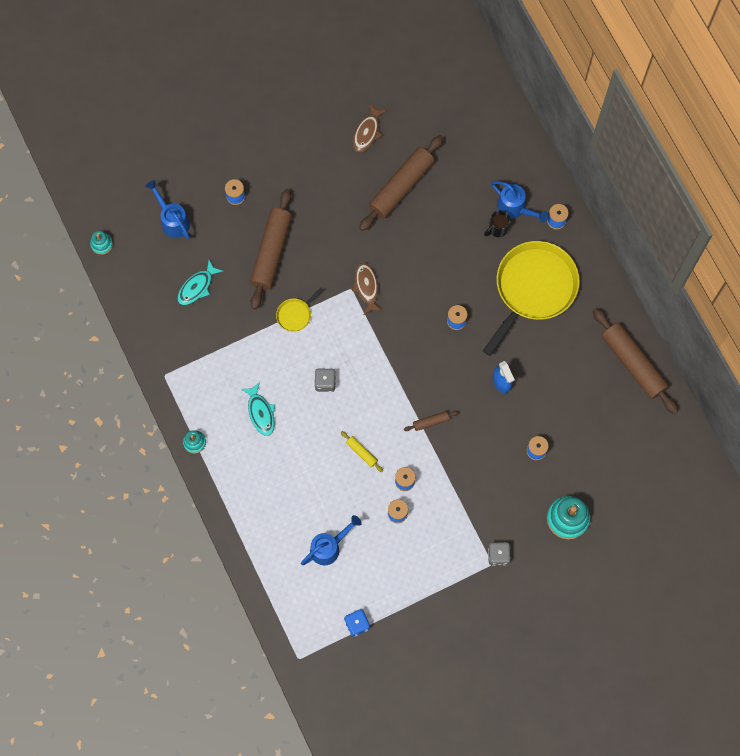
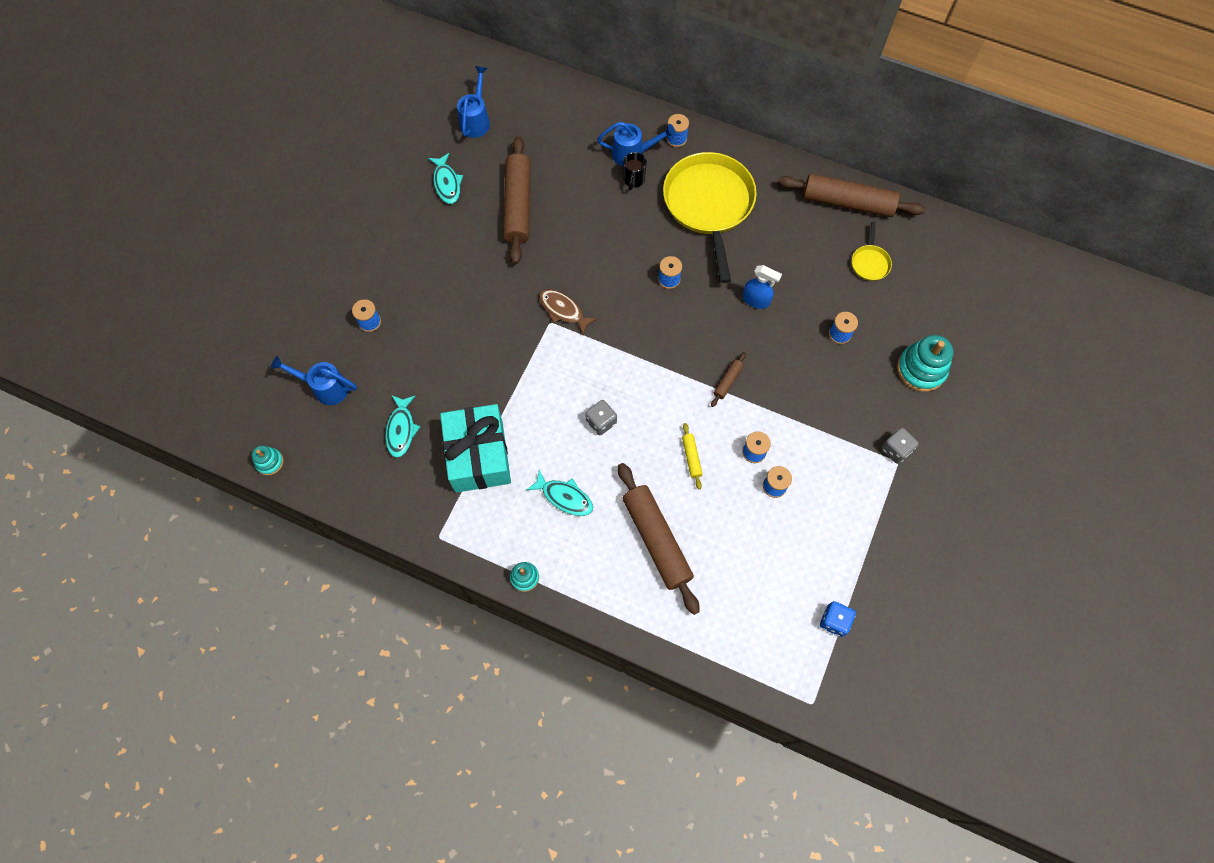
camera: 40 degrees left, 5 degrees down
brown rolling pin [250,189,292,309] -> brown rolling pin moved to [618,463,700,615]
yellow pan [276,287,324,332] -> yellow pan moved to [852,222,892,281]
blue watering can [301,515,362,565] -> blue watering can moved to [457,66,490,138]
yellow rolling pin [341,431,383,472] -> yellow rolling pin turned 75 degrees clockwise [682,423,703,489]
brown fish [353,103,387,152] -> turquoise fish [428,153,463,204]
none -> turquoise gift [440,404,511,493]

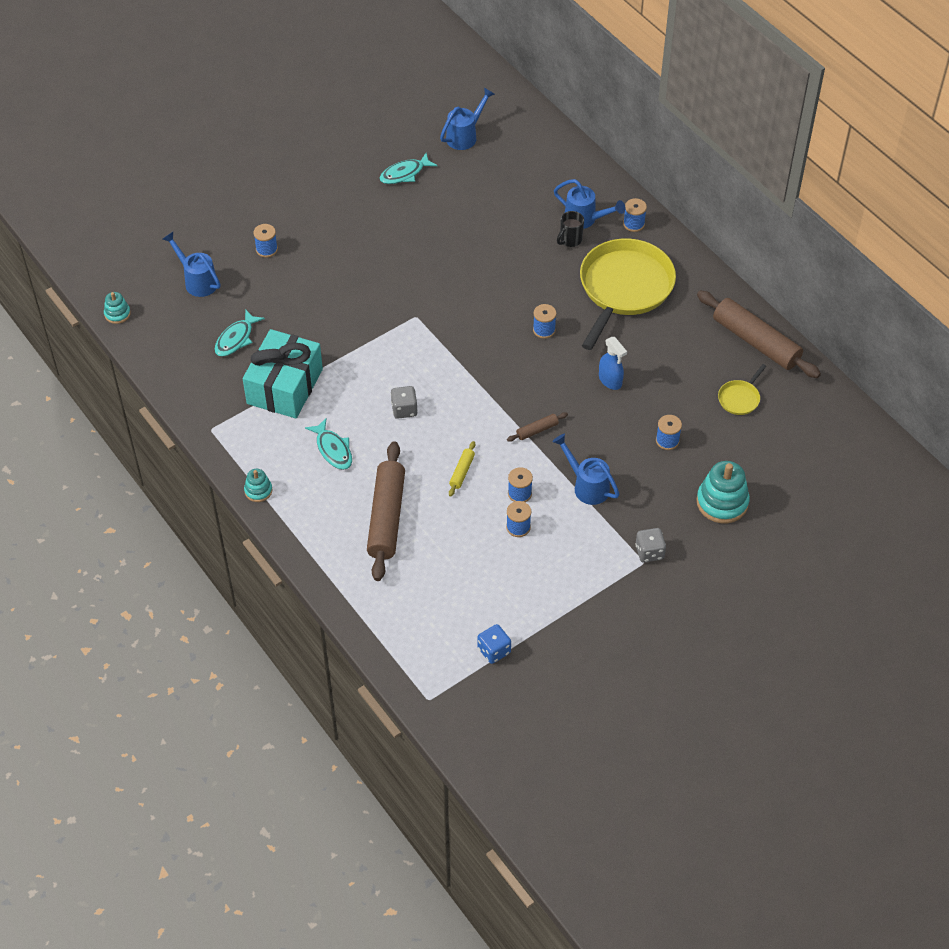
camera: 30 degrees right, 15 degrees down
turquoise fish [428,153,463,204] -> turquoise fish turned 45 degrees clockwise [379,153,437,184]
brown rolling pin [503,136,530,264] -> none
brown fish [539,289,597,335] -> none
none -> blue watering can [552,434,620,505]

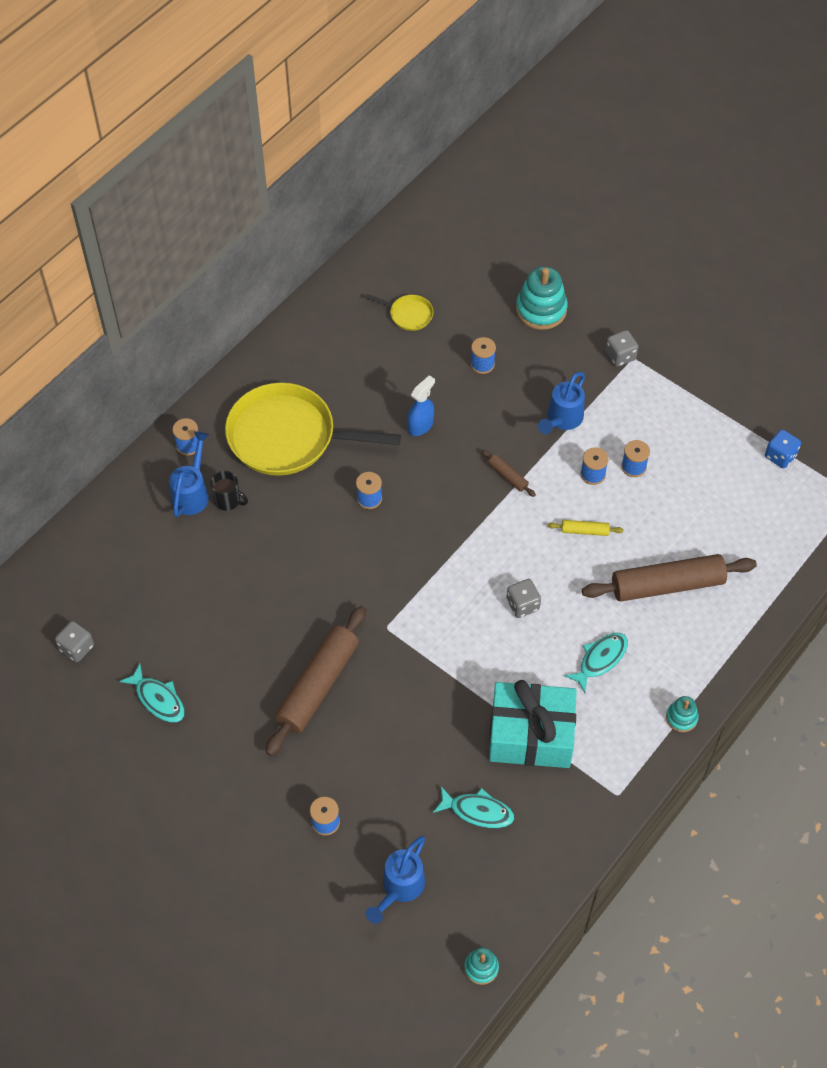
camera: 105 degrees left, 5 degrees up
blue watering can [440,88,495,150] -> grey dice [55,621,94,662]
brown rolling pin [697,291,821,378] -> brown rolling pin moved to [266,606,366,756]

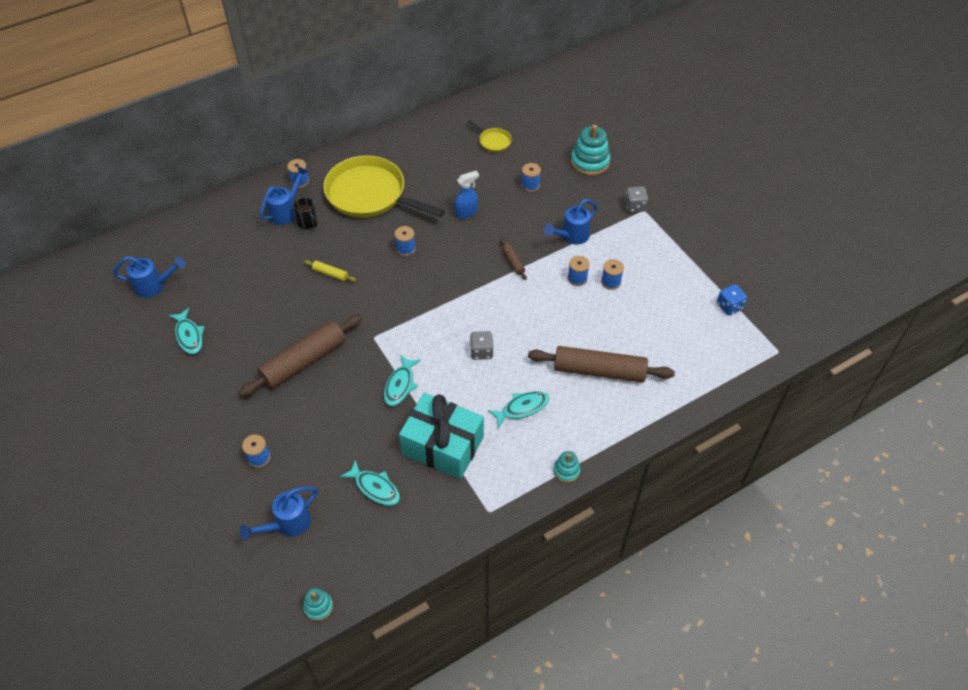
camera: 20 degrees right, 5 degrees down
grey dice [55,621,94,662] -> blue watering can [113,256,186,298]
yellow rolling pin [548,520,624,536] -> yellow rolling pin moved to [304,260,356,282]
none -> turquoise fish [384,355,421,406]

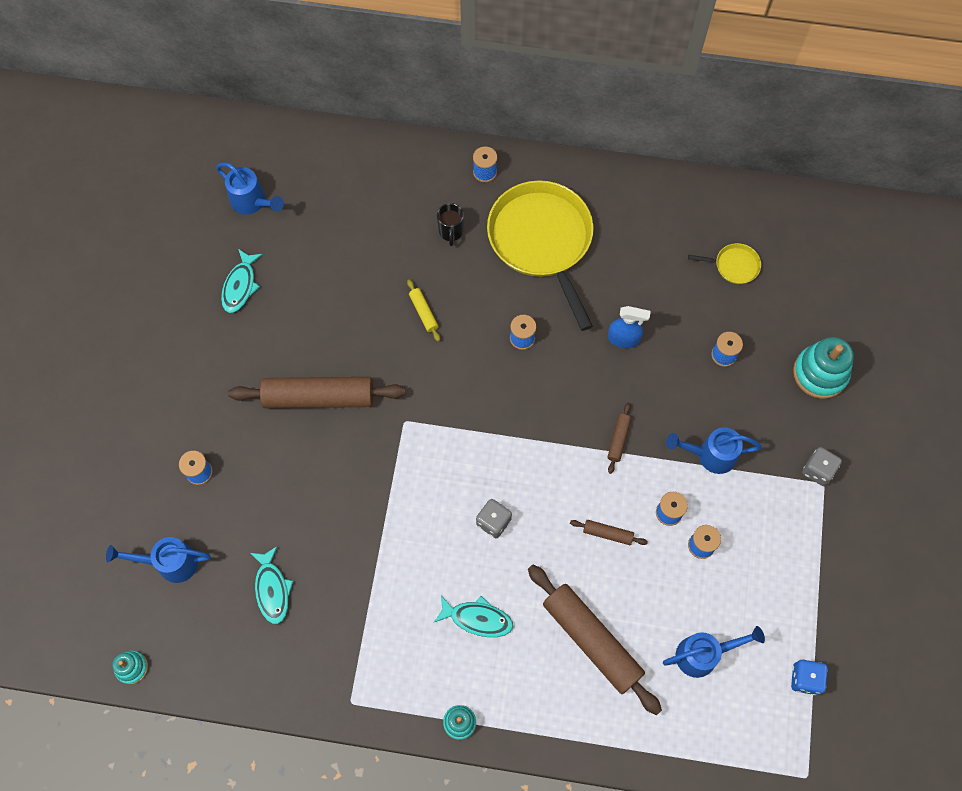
camera: 40 degrees right, 15 degrees up
blue watering can [260,166,308,225] -> blue watering can moved to [663,626,765,678]
turquoise fish [384,355,421,406] -> none
turquoise gift [399,393,484,479] -> none
yellow pan [467,120,512,152] -> yellow pan turned 75 degrees counterclockwise [688,243,761,284]
none -> brown rolling pin [570,520,648,545]

